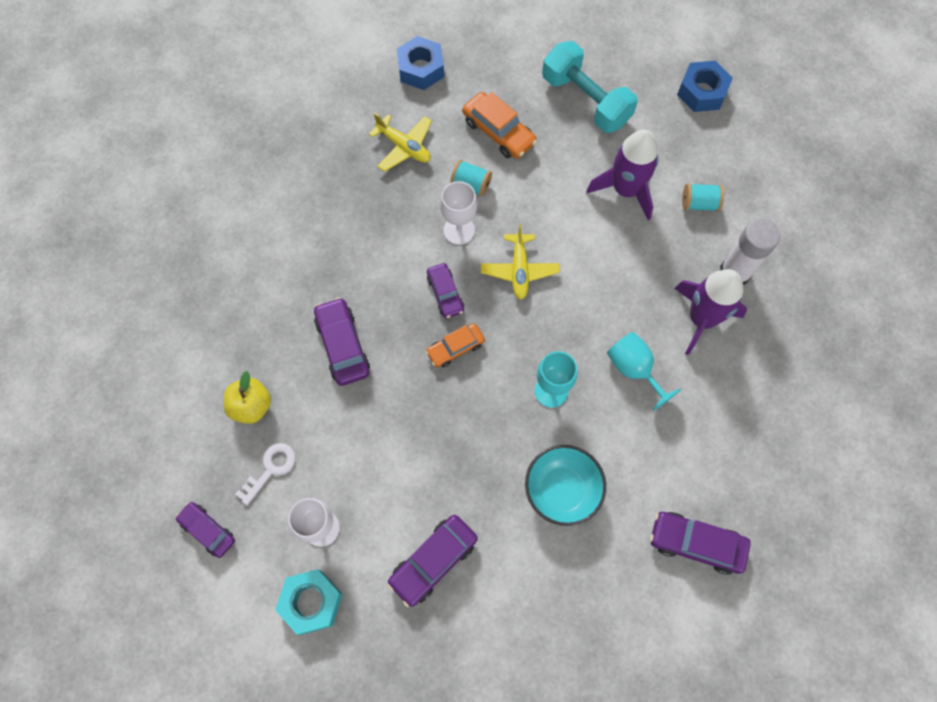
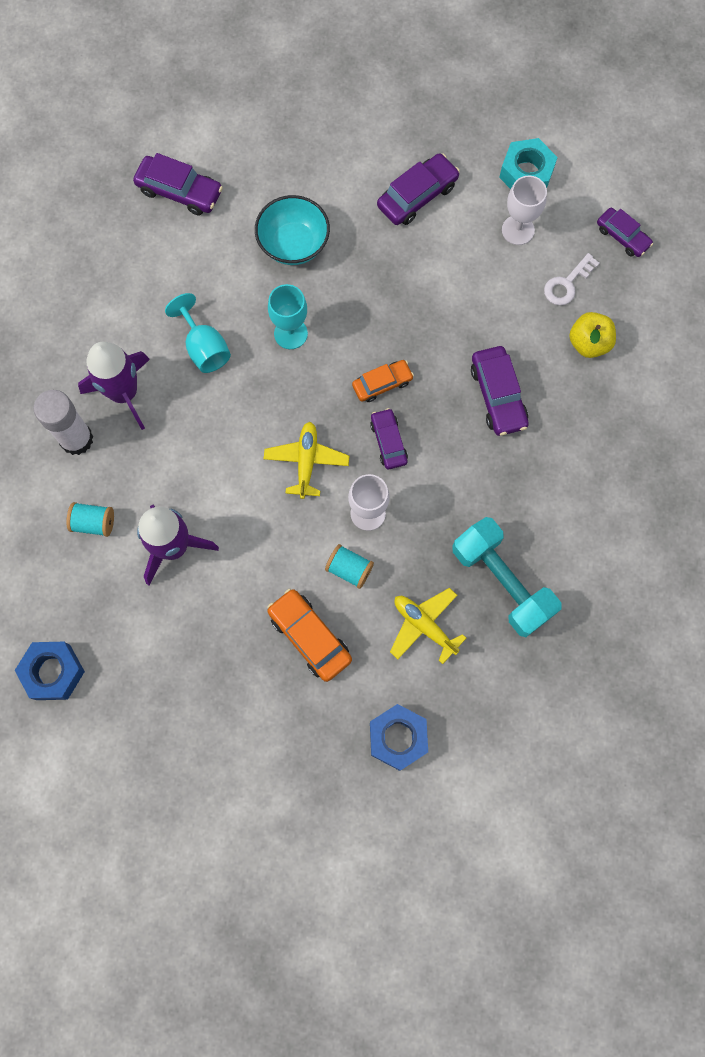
camera: 175 degrees left, 5 degrees up
turquoise dumbbell [542,41,638,133] -> turquoise dumbbell moved to [452,517,562,637]

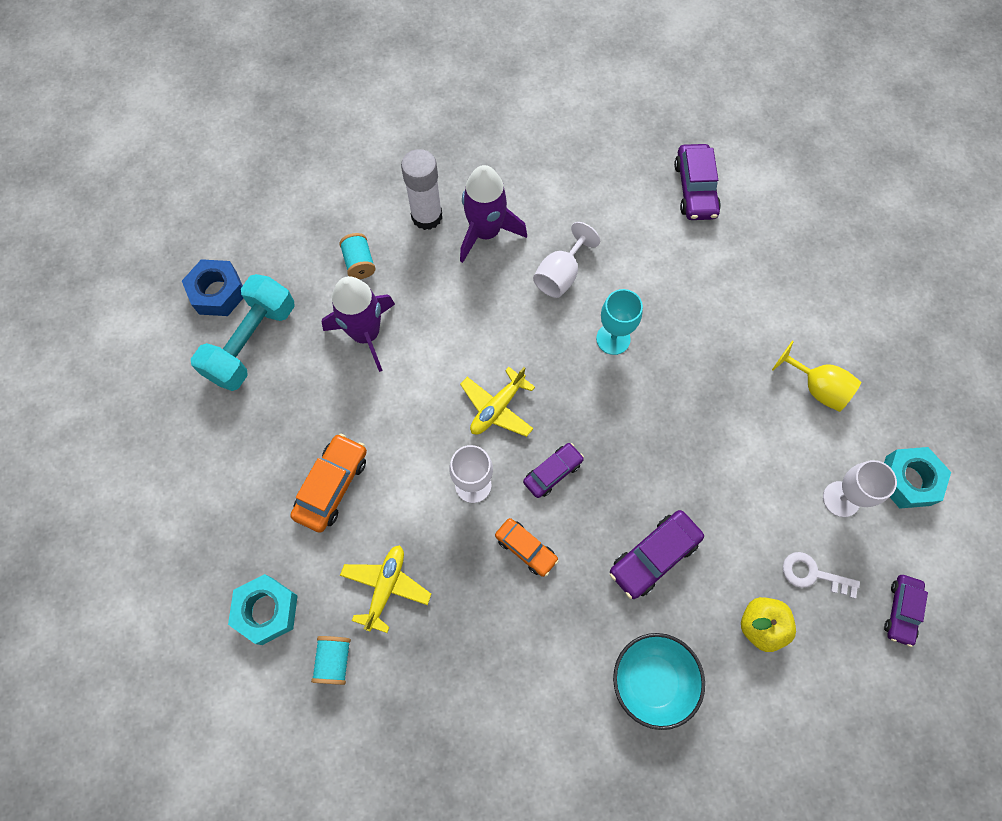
camera: 65 degrees right, 5 degrees down
turquoise goblet [165,293,231,373] -> white goblet [533,222,600,298]
turquoise bowl [255,195,330,265] -> turquoise bowl moved to [613,633,705,730]
yellow plane [264,422,349,499] -> yellow plane turned 150 degrees clockwise [460,367,535,437]
turquoise spool [325,544,374,589] -> turquoise spool moved to [311,636,351,685]
orange car [352,360,414,402] -> orange car moved to [495,518,559,577]
blue nut [370,704,428,771] -> turquoise nut [228,574,298,645]
purple car [377,153,460,225] -> yellow goblet [772,340,861,412]
turquoise dumbbell [452,517,562,637] -> turquoise dumbbell moved to [191,274,295,391]

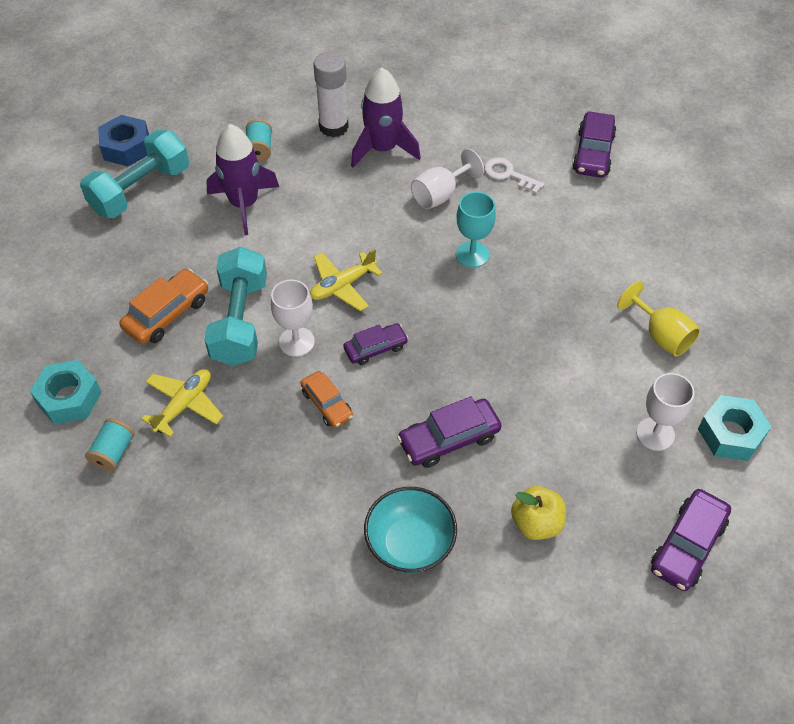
camera: 15 degrees right, 15 degrees down
white key [783,552,860,599] -> white key moved to [484,158,544,194]
purple car [884,575,928,647] -> purple car [651,489,731,591], size x1.51
none -> turquoise dumbbell [204,247,267,366]

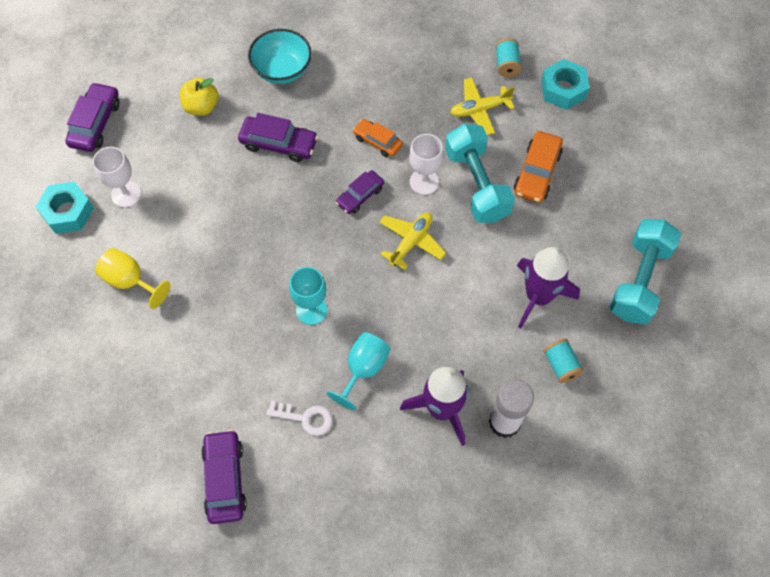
camera: 160 degrees right, 10 degrees up
blue nut [98,115,149,166] -> none
yellow plane [141,369,223,437] -> yellow plane turned 60 degrees clockwise [450,78,515,135]
purple car [397,396,502,468] -> purple car turned 60 degrees clockwise [238,113,318,162]
white goblet [411,148,484,209] -> turquoise goblet [327,332,391,410]

